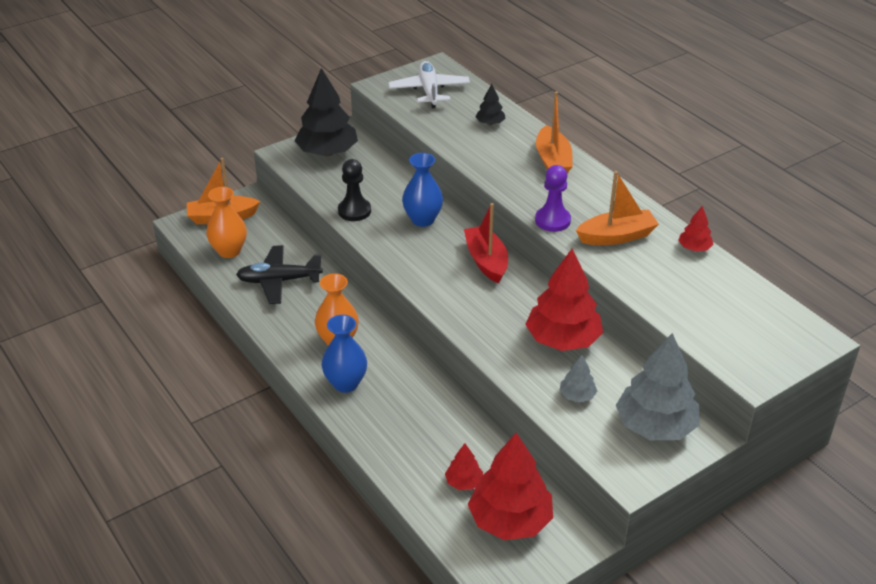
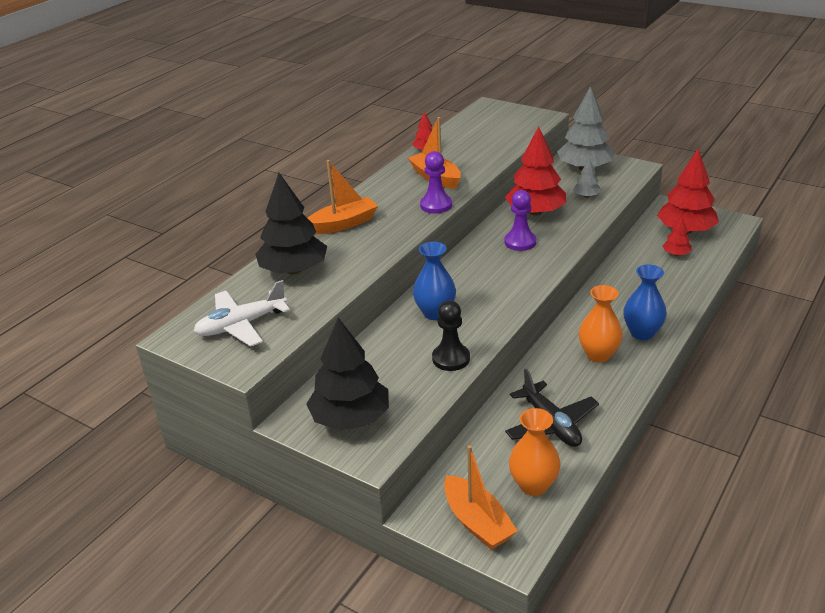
camera: 110 degrees left, 5 degrees down
red boat [464,203,508,284] -> none
black tree [476,84,506,125] -> black tree [255,173,327,274], size x2.14
none -> purple pawn [504,190,536,251]

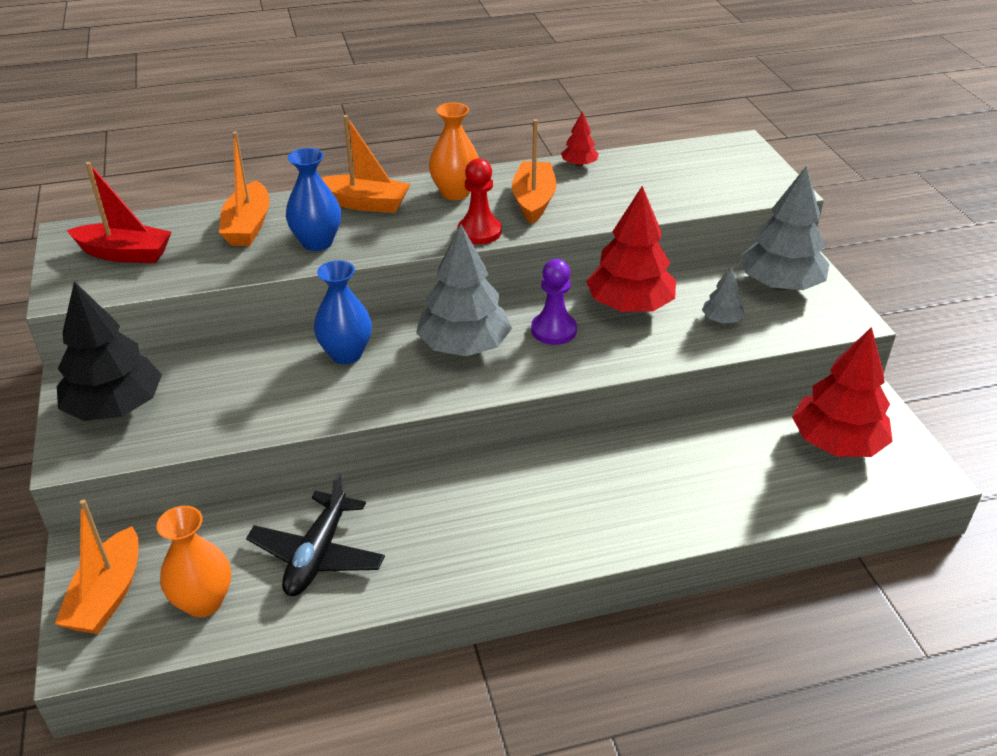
camera: 40 degrees right, 5 degrees up
white plane [194,280,290,347] -> red boat [67,162,171,263]
black tree [255,173,327,274] -> orange boat [219,131,270,246]
purple pawn [420,151,452,214] -> red pawn [457,158,501,244]
black pawn [432,300,470,371] -> none
orange vase [579,285,623,362] -> orange vase moved to [429,102,479,200]
blue vase [623,265,667,340] -> blue vase moved to [286,148,341,251]
red tree [663,216,692,256] -> none
none -> grey tree [416,224,512,356]

